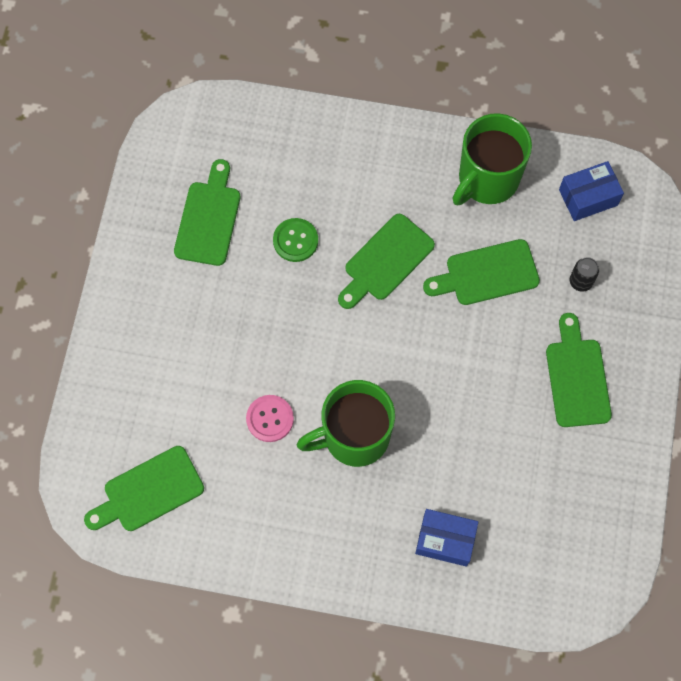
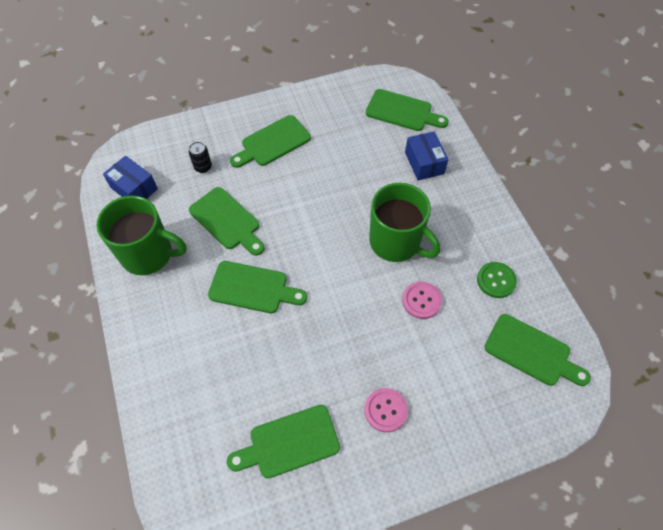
camera: 120 degrees left, 10 degrees down
green button [273,218,318,262] -> green button moved to [477,262,517,298]
none -> pink button [364,388,408,432]
none -> green cutting board [366,89,449,131]

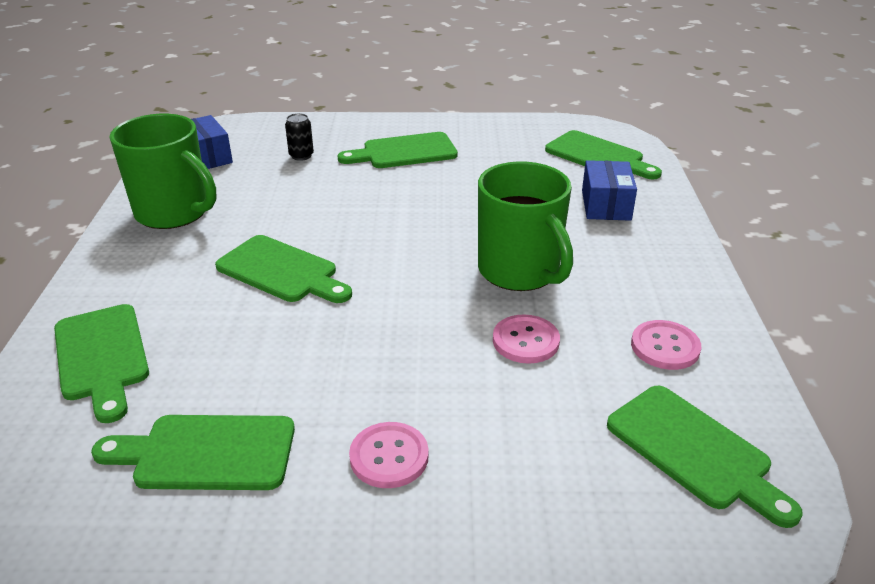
camera: 20 degrees right, 25 degrees down
green cutting board [189,187,265,256] -> green cutting board moved to [54,304,149,423]
green button [477,262,517,298] -> pink button [631,320,701,370]

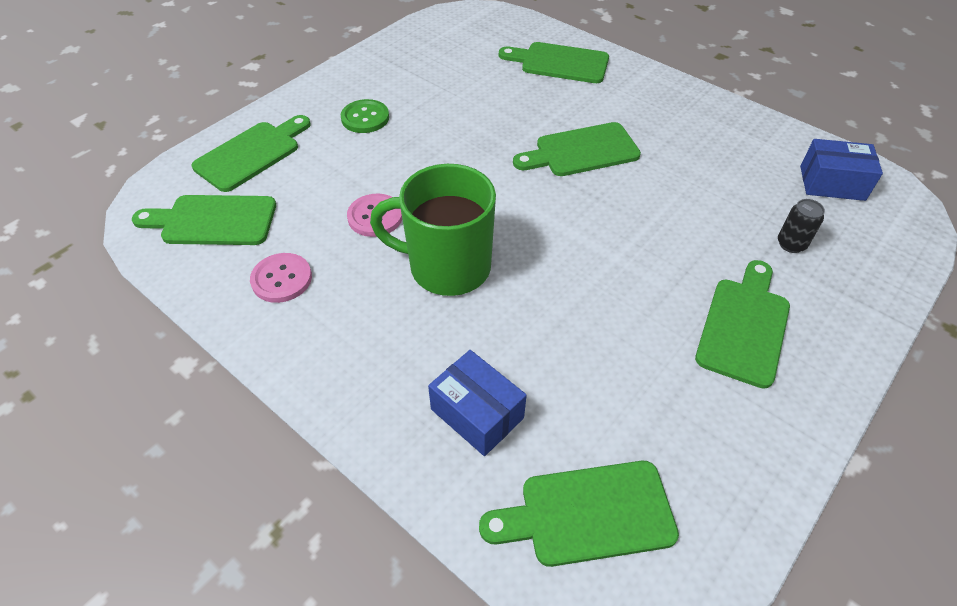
camera: 130 degrees right, 15 degrees up
green cutting board [91,415,295,490] -> green cutting board moved to [192,115,311,192]
green mug [110,114,216,229] -> none
pink button [349,422,429,488] -> green button [341,99,389,133]

